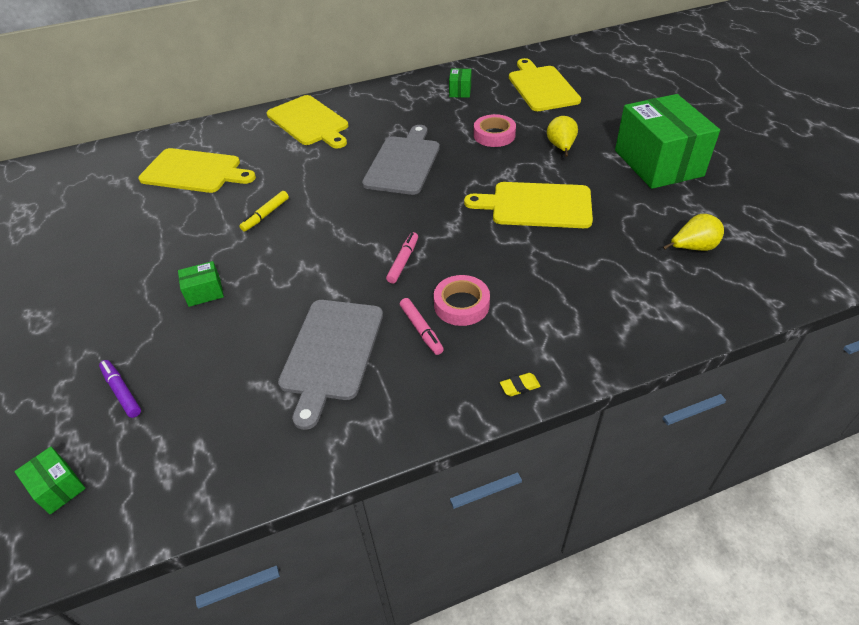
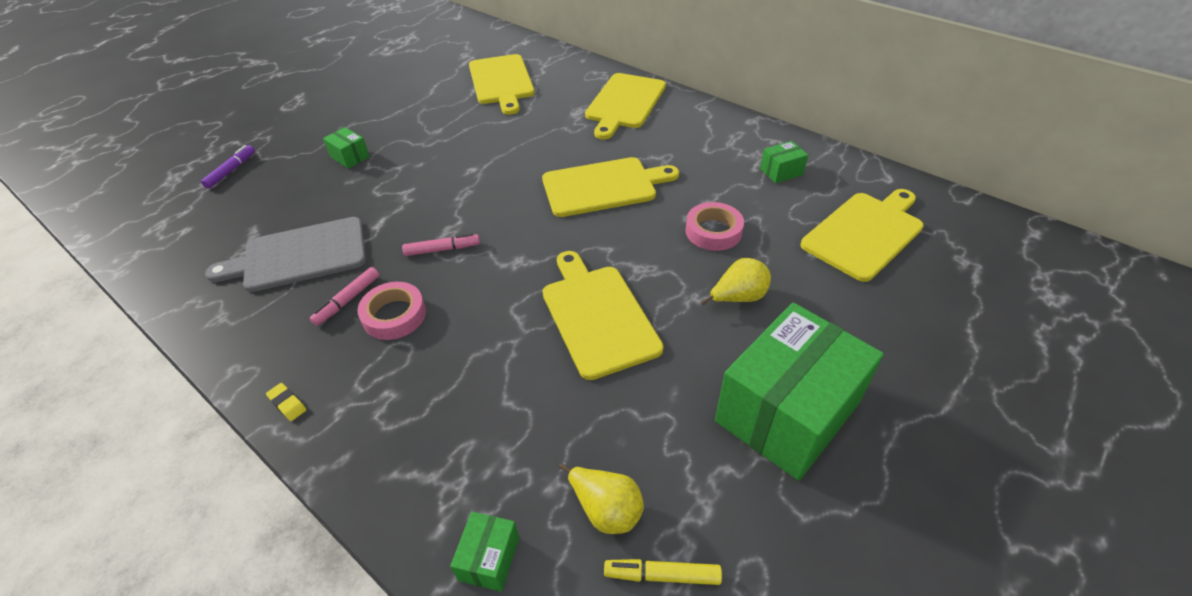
camera: 60 degrees right, 0 degrees up
green box [14,447,86,515] -> green box moved to [450,512,519,592]
yellow marker [239,191,289,232] -> yellow marker moved to [604,559,722,585]
grey cutting board [362,125,440,195] -> yellow cutting board [542,157,679,217]

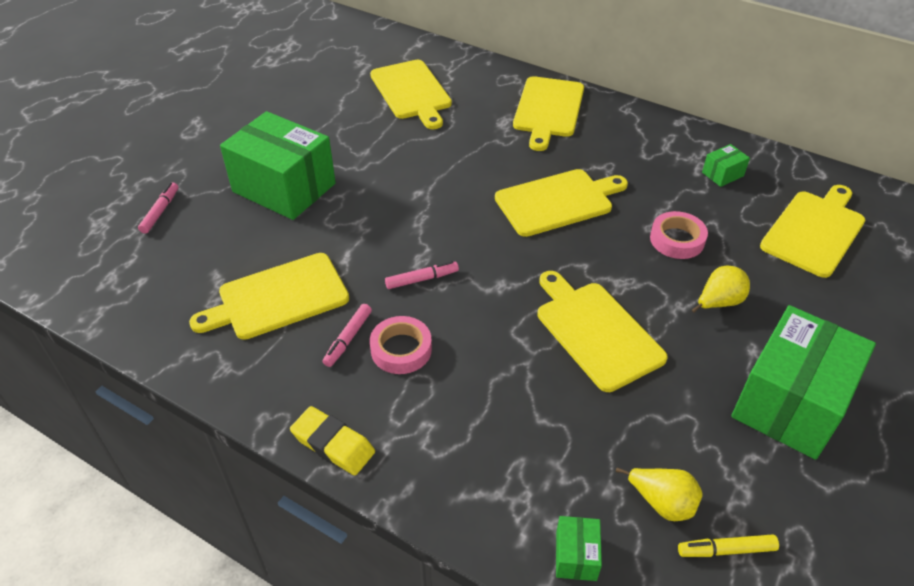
camera: 10 degrees left, 0 degrees up
purple marker [201,145,255,189] -> pink marker [138,182,179,234]
grey cutting board [205,217,366,292] -> yellow cutting board [189,253,349,340]
yellow eraser [266,383,306,421] -> yellow eraser [290,406,375,475], size x1.98
green box [323,127,370,169] -> green box [220,111,336,220], size x2.45

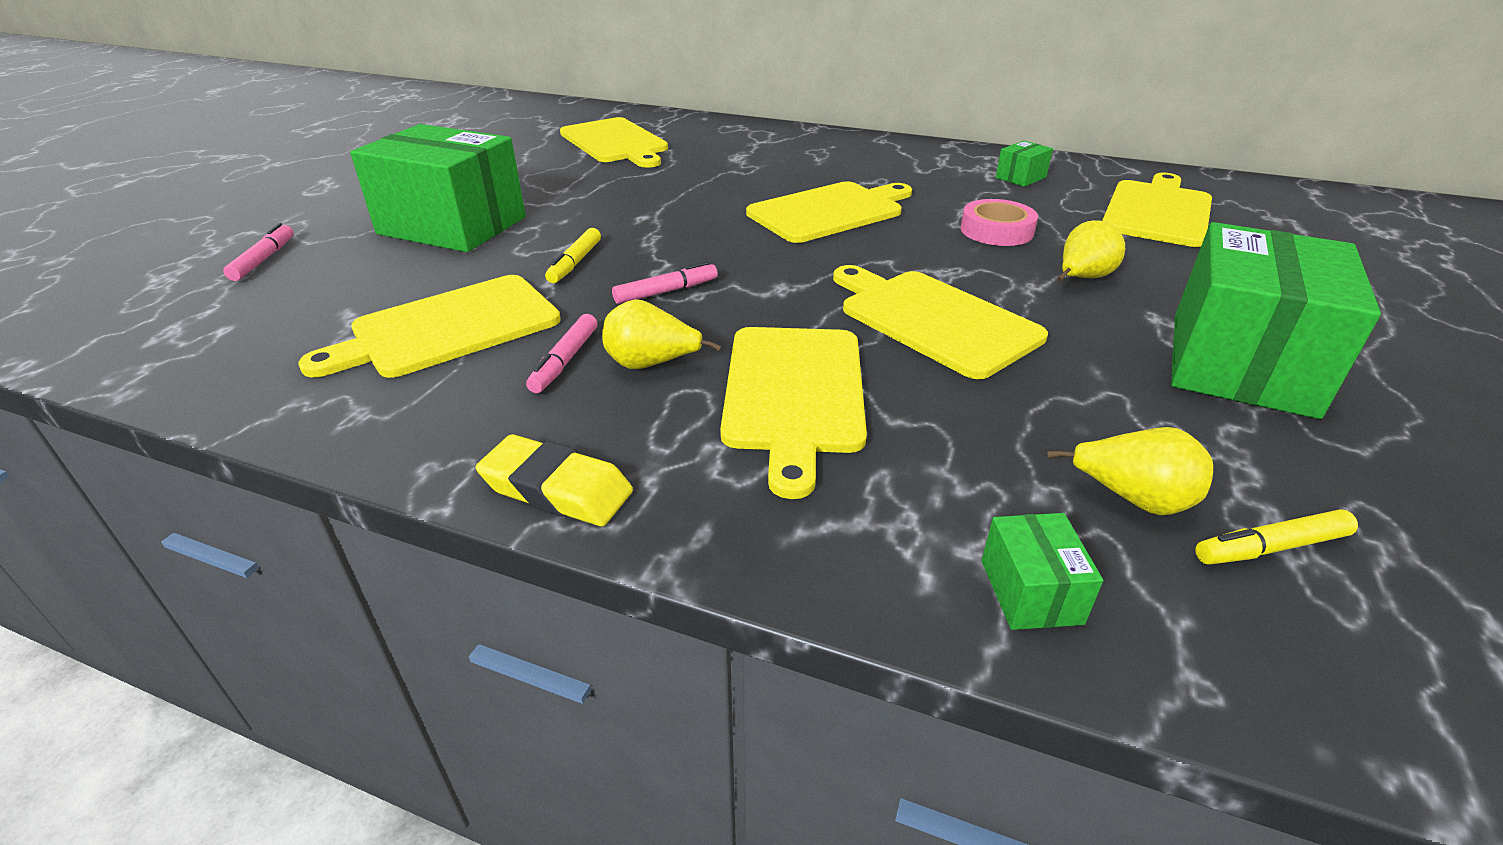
camera: 10 degrees left, 10 degrees down
pink tape [370,316,432,374] -> yellow pear [602,299,721,369]
yellow cutting board [513,76,584,151] -> yellow cutting board moved to [720,327,867,499]
none -> yellow marker [545,228,601,283]

